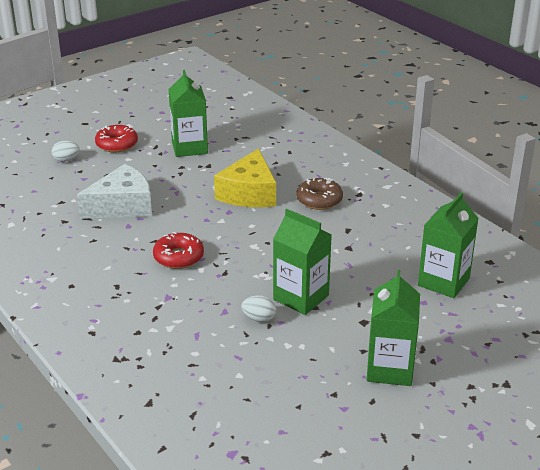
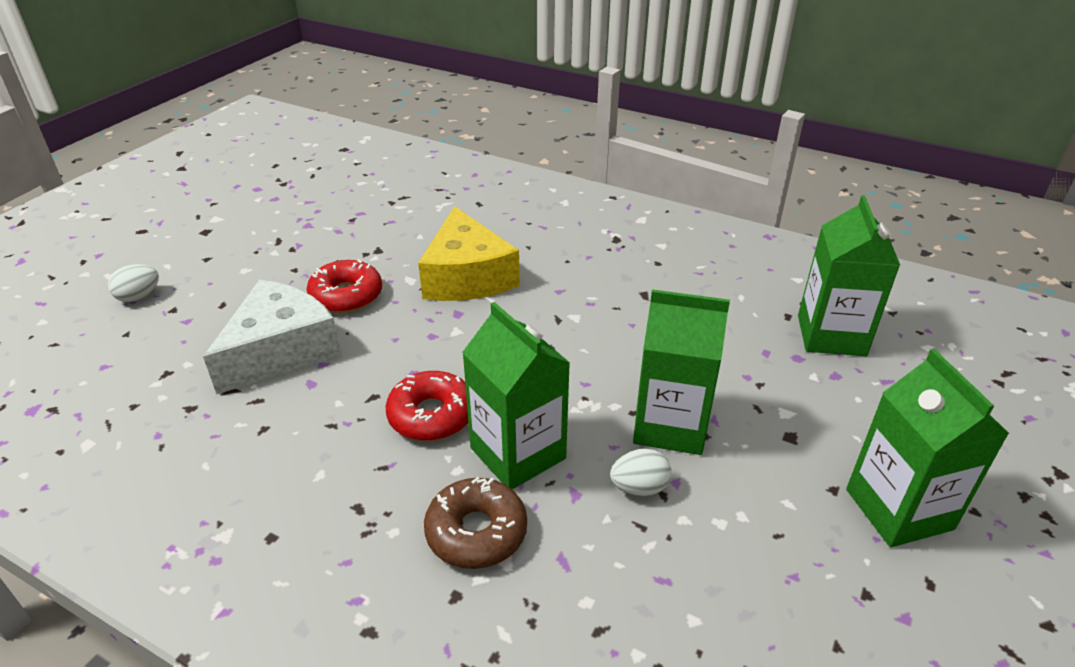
camera: 25 degrees left, 5 degrees up
red donut [95,125,138,153] -> red donut moved to [306,259,382,313]
green carton [169,70,208,157] -> green carton moved to [462,302,570,489]
brown donut [296,178,343,210] -> brown donut moved to [424,477,527,569]

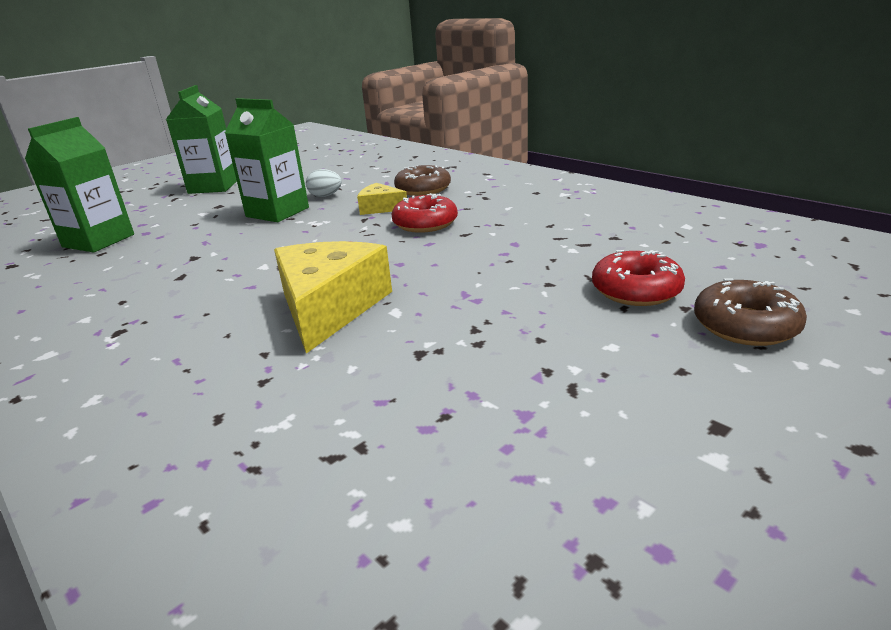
camera: 160 degrees left, 10 degrees down
white egg [108,264,159,302] -> brown donut [694,278,807,346]
white cheese [203,280,341,394] -> none
red donut [306,259,382,313] -> red donut moved to [592,250,685,306]
green carton [462,302,570,489] -> yellow cheese [357,183,407,215]

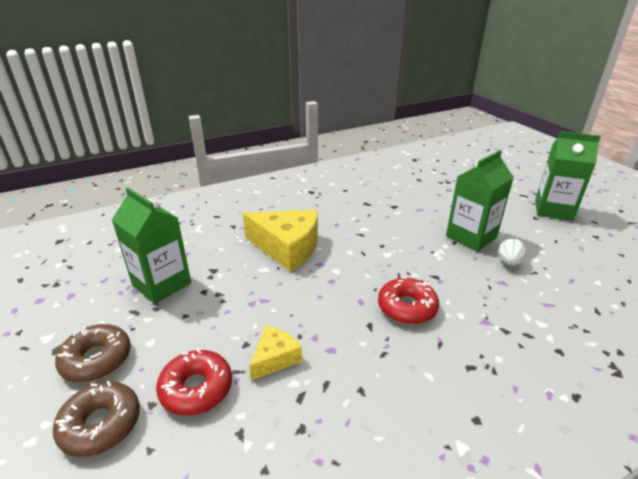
camera: 105 degrees right, 5 degrees up
green carton [25,117,134,253] -> green carton moved to [112,187,191,304]
yellow cheese [357,183,407,215] -> yellow cheese moved to [249,326,302,381]
brown donut [394,165,451,196] -> brown donut moved to [55,324,131,382]

